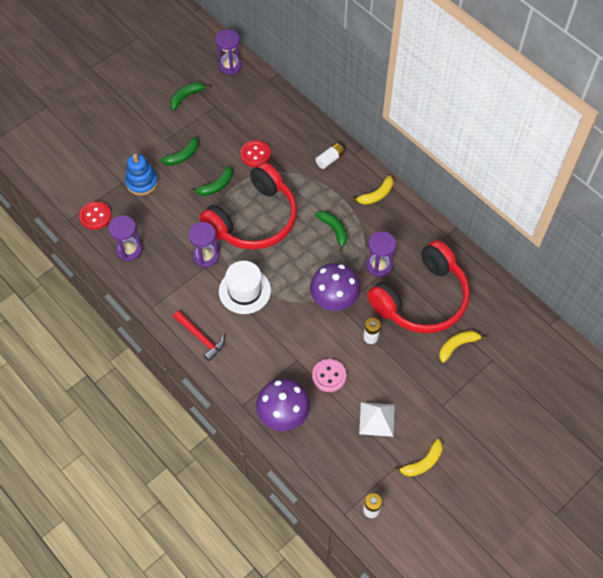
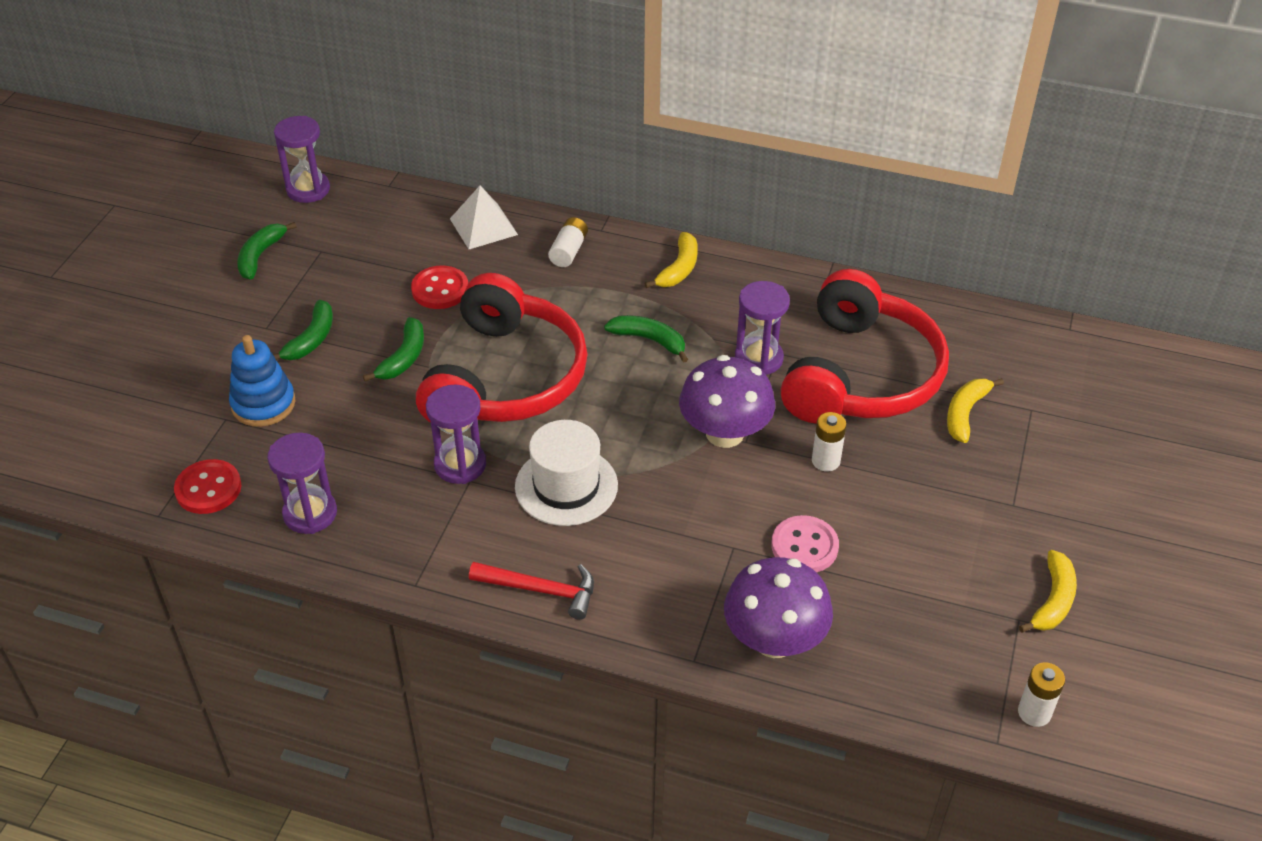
camera: 30 degrees left, 15 degrees down
white pyramid [359,402,394,437] -> white pyramid moved to [450,185,518,249]

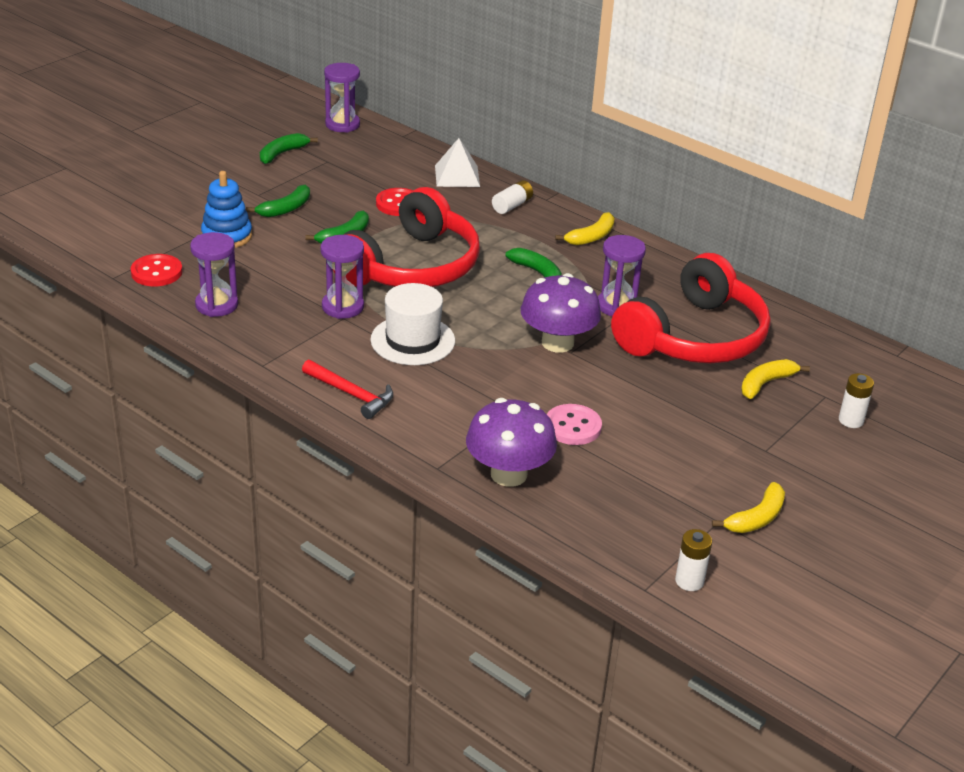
camera: 20 degrees right, 10 degrees down
white battery [812,412,846,472] -> white battery moved to [839,373,874,428]

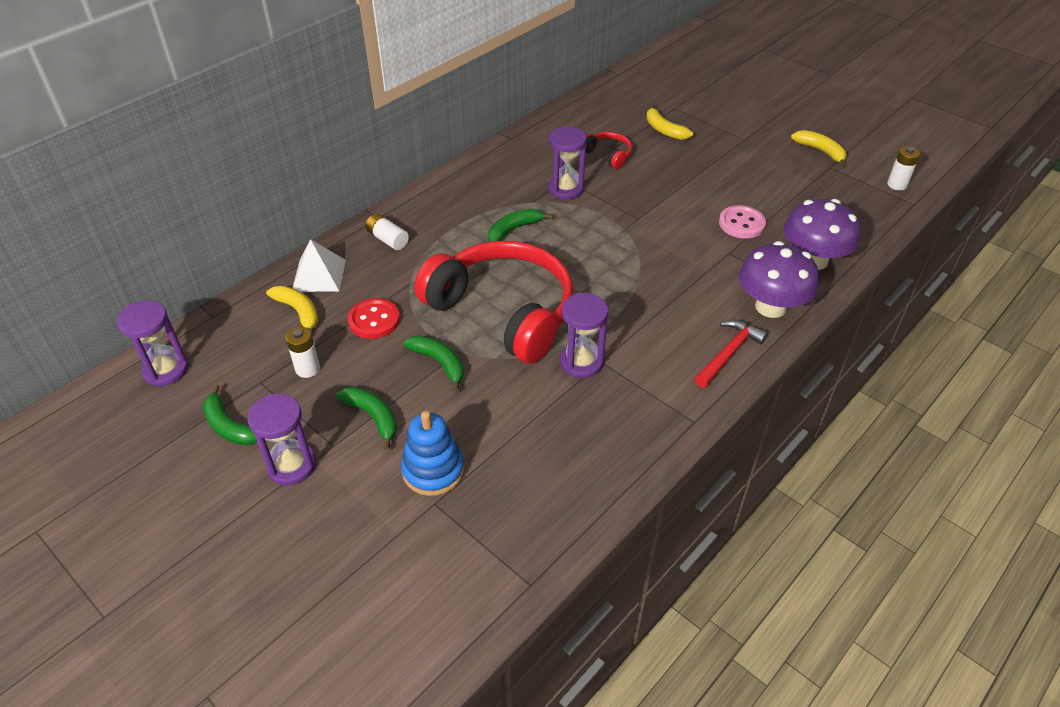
camera: 85 degrees left, 10 degrees up
red button [131,254,182,286] -> none
purple hourglass [190,232,238,317] -> purple hourglass moved to [247,394,316,485]
white hat [370,283,455,365] -> none
purple mushroom [521,273,601,353] -> purple mushroom moved to [739,241,819,318]
yellow banana [555,212,615,245] -> yellow banana moved to [266,286,318,330]
red headphones [611,253,771,364] -> red headphones [586,132,632,169], size x0.41
white battery [839,373,874,428] -> white battery moved to [286,327,320,378]

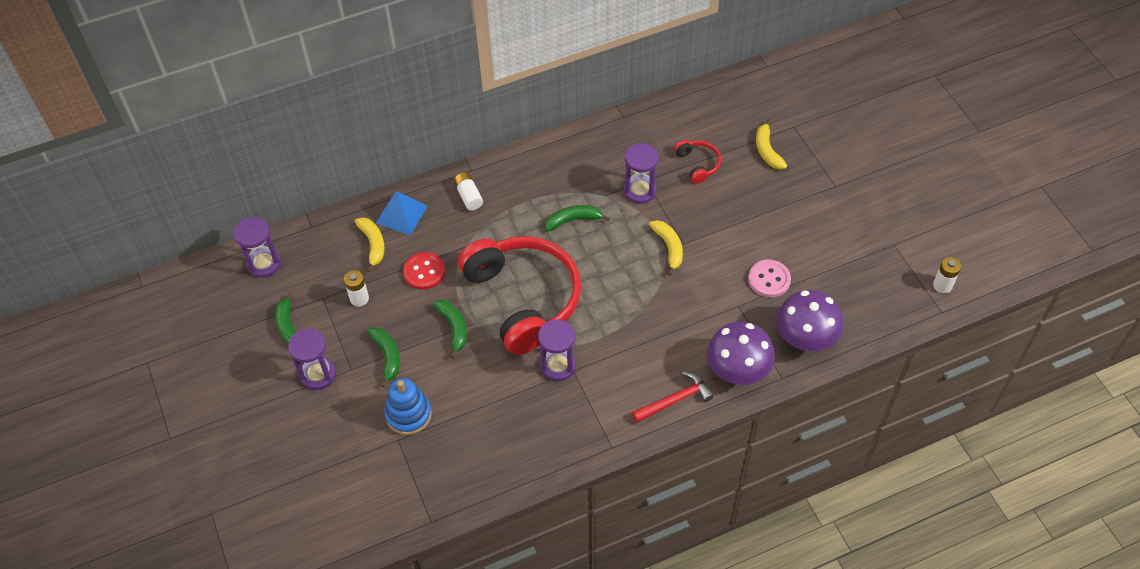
camera: 25 degrees right, 10 degrees up
white pyramid [293,239,346,292] -> blue pyramid [376,191,428,235]
yellow banana [791,130,847,167] -> yellow banana moved to [649,220,683,276]

